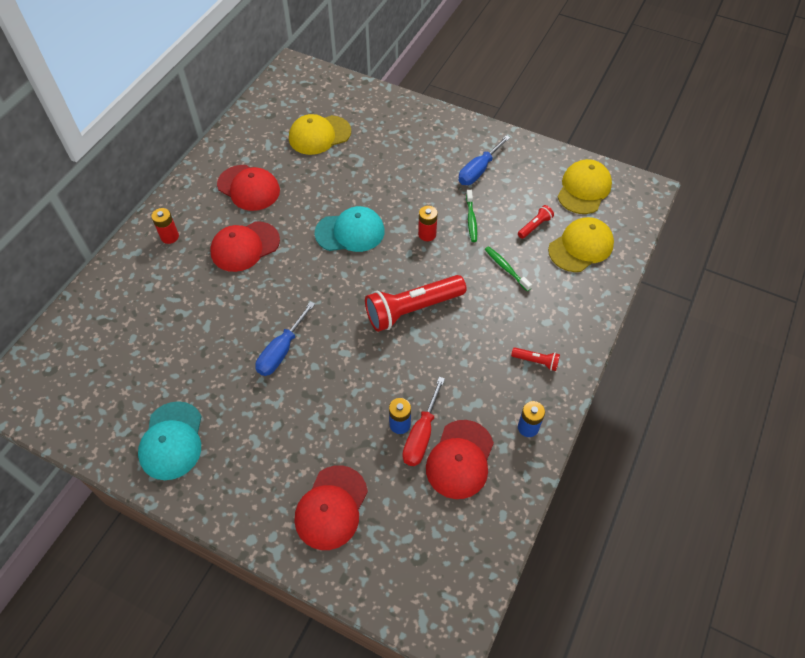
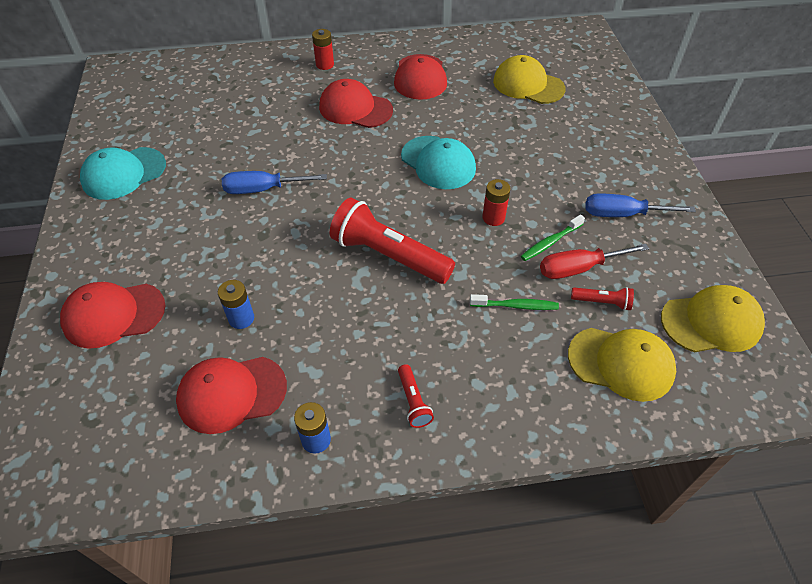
camera: 55 degrees right, 5 degrees down
red screwdriver [403,377,445,466] -> red screwdriver moved to [540,244,649,279]
green toothbrush [485,246,532,291] -> green toothbrush turned 75 degrees clockwise [470,294,559,310]

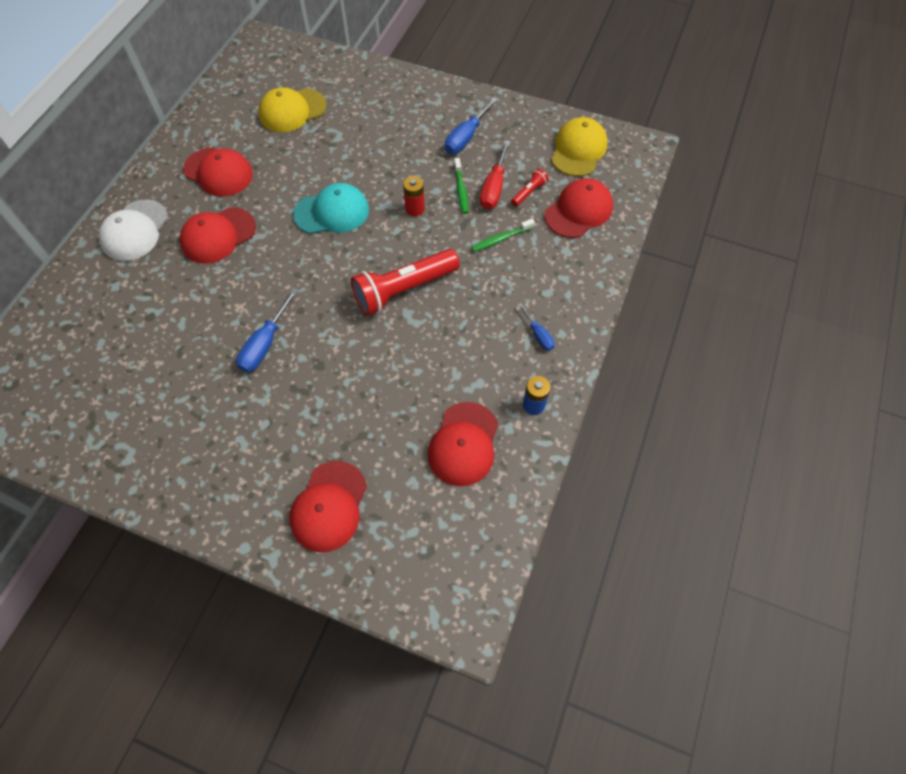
camera: 60 degrees left, 10 degrees up
turquoise cap [80,147,166,200] -> none
blue battery [218,280,254,329] -> none
red battery [312,29,334,70] -> white cap [99,200,168,261]
red flashlight [398,364,434,428] -> blue screwdriver [518,303,555,351]
green toothbrush [470,294,559,310] -> green toothbrush turned 150 degrees counterclockwise [471,219,535,252]
yellow cap [568,328,676,402] -> red cap [545,178,613,238]

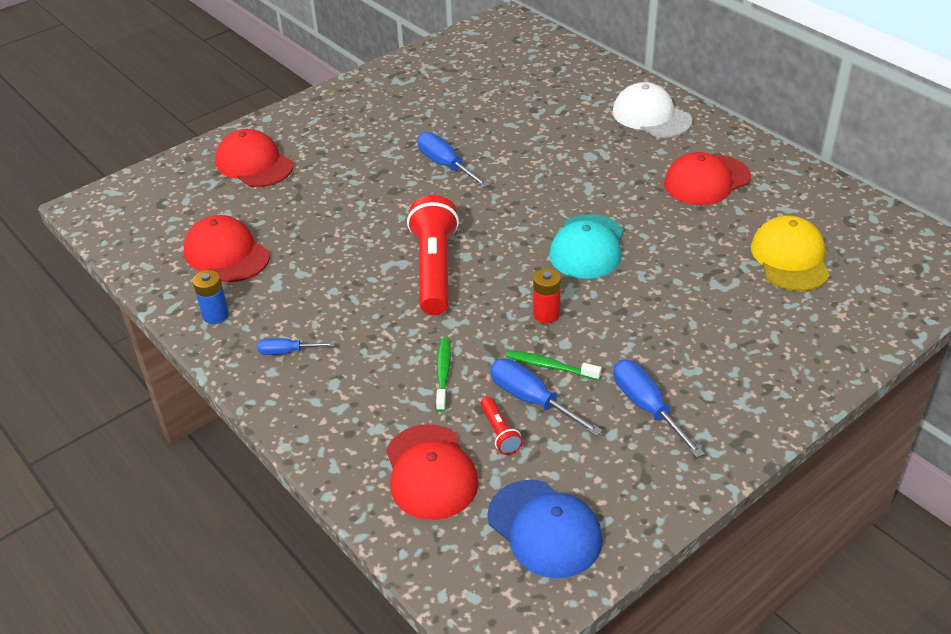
camera: 120 degrees right, 20 degrees down
red cap [180,207,256,263] -> none
red screwdriver [480,141,510,210] -> blue screwdriver [490,359,603,436]
yellow cap [551,117,608,176] -> blue cap [488,480,603,578]

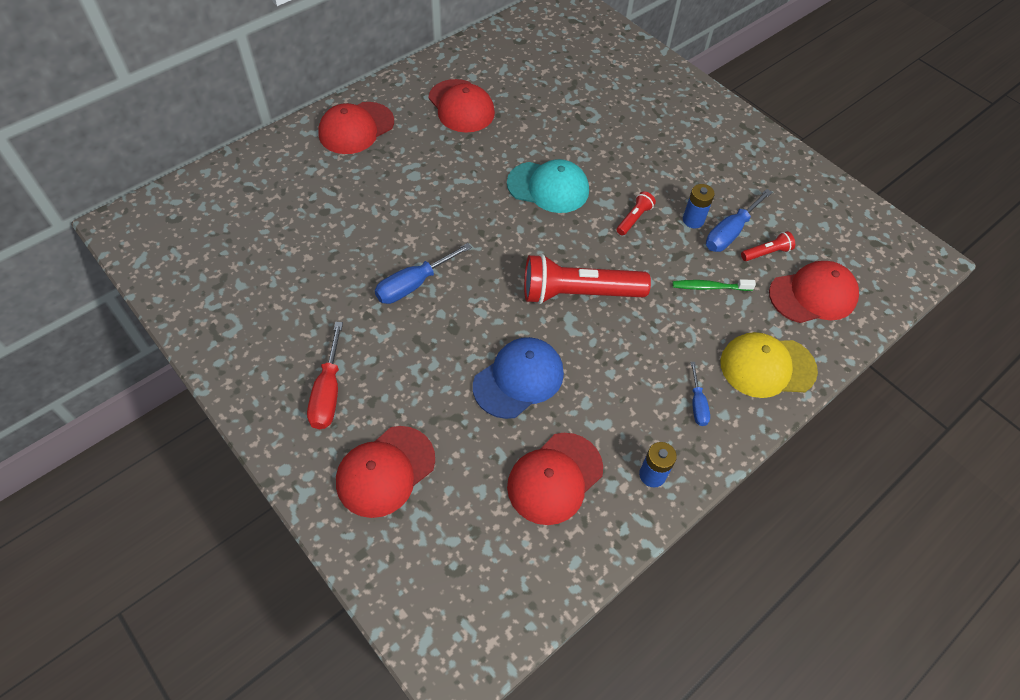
camera: 95 degrees left, 15 degrees up
blue cap [488,480,603,578] -> blue cap moved to [473,337,564,419]
green toothbrush [505,350,602,380] -> blue battery [683,184,715,228]
red battery [533,268,561,323] -> red flashlight [617,191,656,235]
white cap [612,82,692,138] -> red cap [318,102,394,154]
blue screwdriver [614,360,705,458] -> none
yellow cap [751,216,830,291] -> yellow cap moved to [720,332,818,398]
none -> red screwdriver [307,322,343,429]

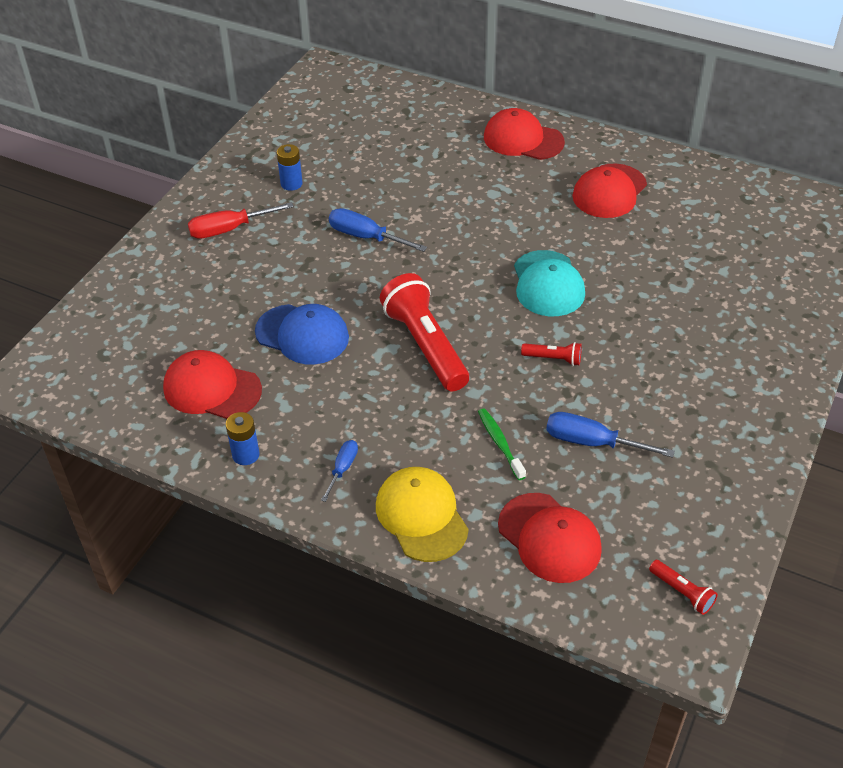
camera: 70 degrees right, 10 degrees down
red cap [336,426,435,518] -> none
blue battery [683,184,715,228] -> blue battery moved to [277,144,303,191]
blue screwdriver [690,362,710,426] -> blue screwdriver turned 135 degrees clockwise [321,440,358,502]
red flashlight [741,231,795,261] -> red flashlight moved to [649,560,718,615]

